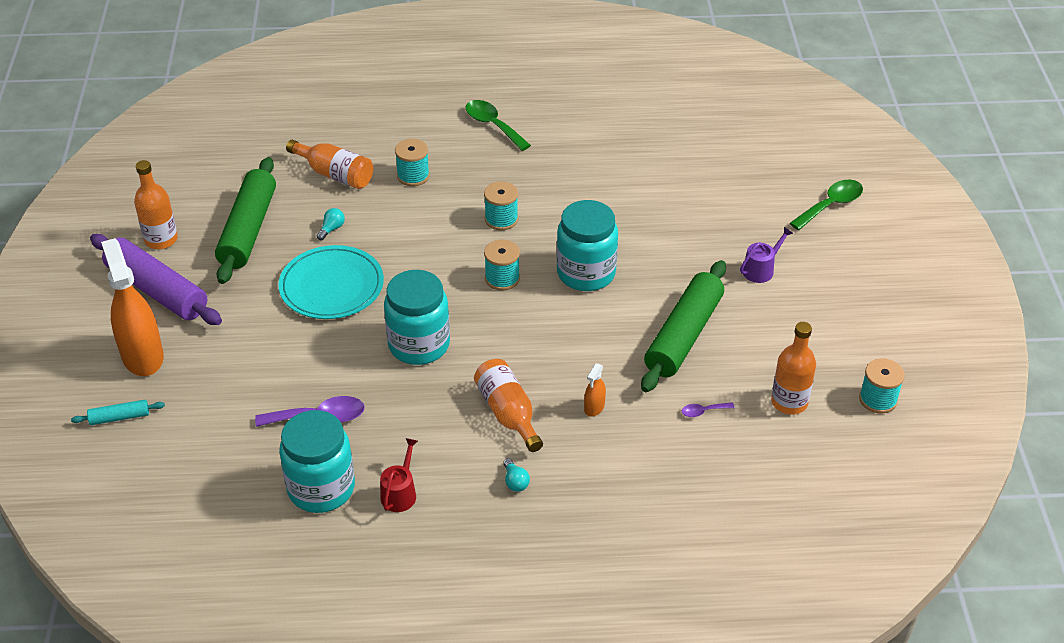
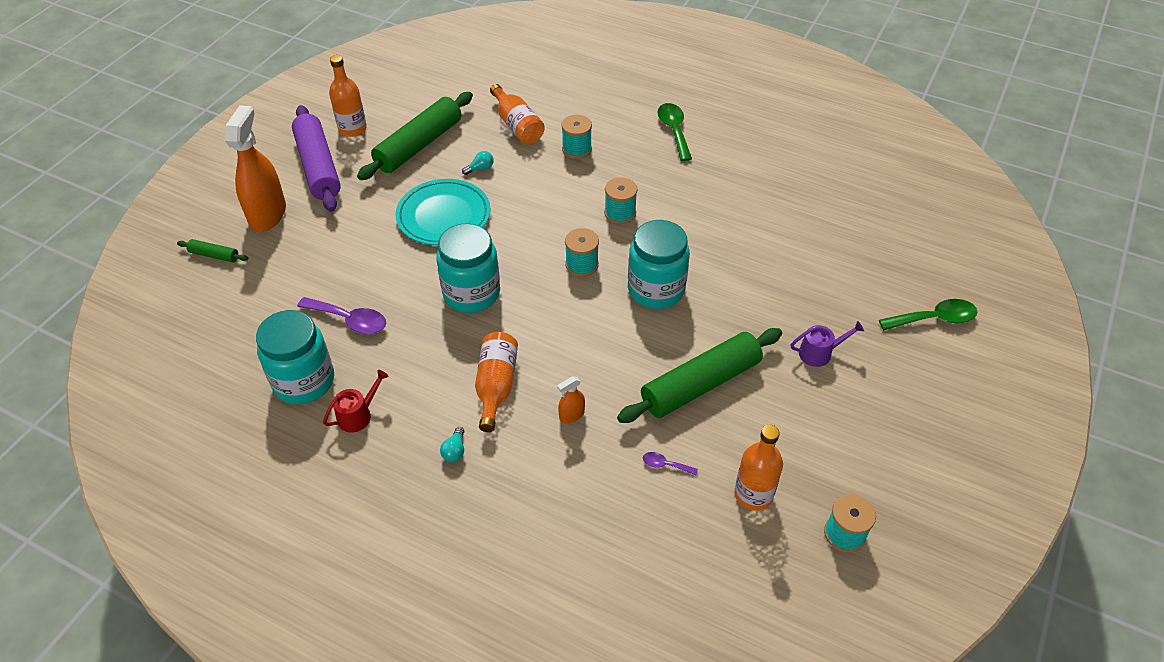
camera: 30 degrees right, 5 degrees up
turquoise rolling pin [71,400,165,425] -> green rolling pin [177,239,248,263]

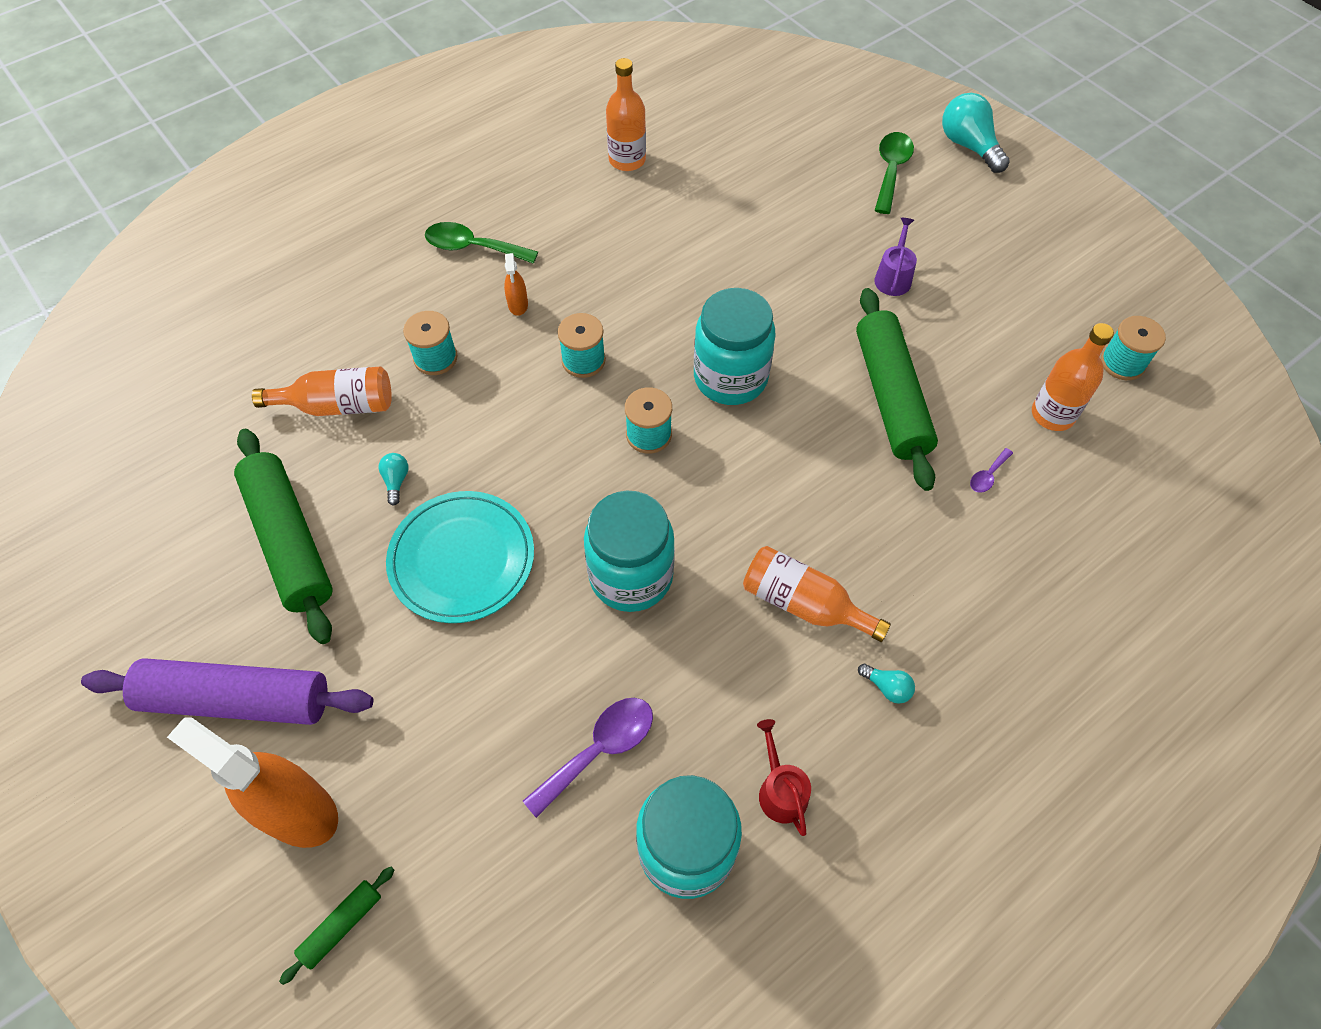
camera: 65 degrees left, 10 degrees up
orange bottle [329,55,367,137] -> orange bottle moved to [606,58,646,171]
orange spray bottle [557,376,585,423] -> orange spray bottle moved to [504,253,528,316]
none -> turquoise light bulb [942,93,1010,173]

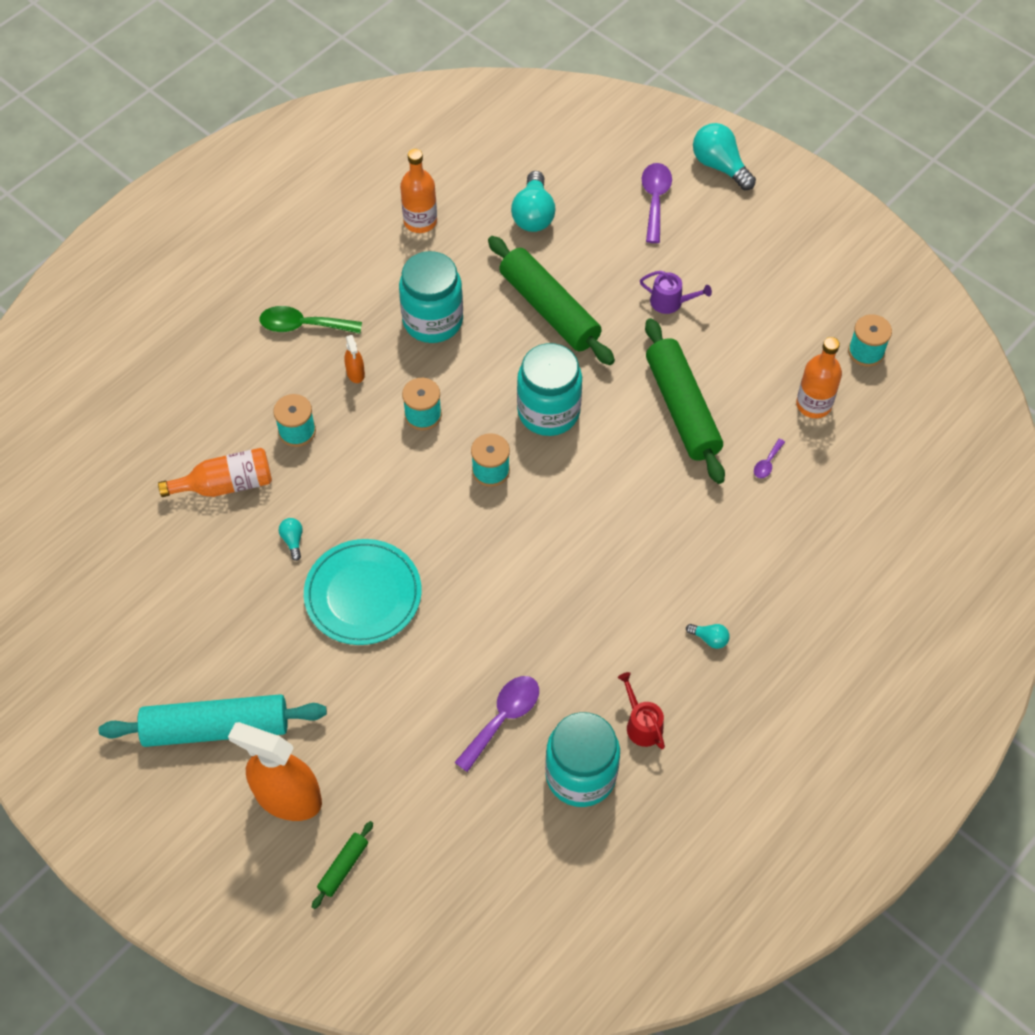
camera: 10 degrees left, 0 degrees up
purple rolling pin [81,658,373,725] -> turquoise rolling pin [99,694,327,747]
green rolling pin [234,429,333,644] -> green rolling pin moved to [488,236,615,365]
turquoise jar [584,491,675,612] -> turquoise jar moved to [399,251,463,343]
orange bottle [743,546,891,642] -> none
purple watering can [874,218,917,296] -> purple watering can turned 105 degrees clockwise [640,271,712,314]
green spoon [875,132,914,214] -> purple spoon [642,163,672,243]
none -> turquoise light bulb [511,171,555,232]

